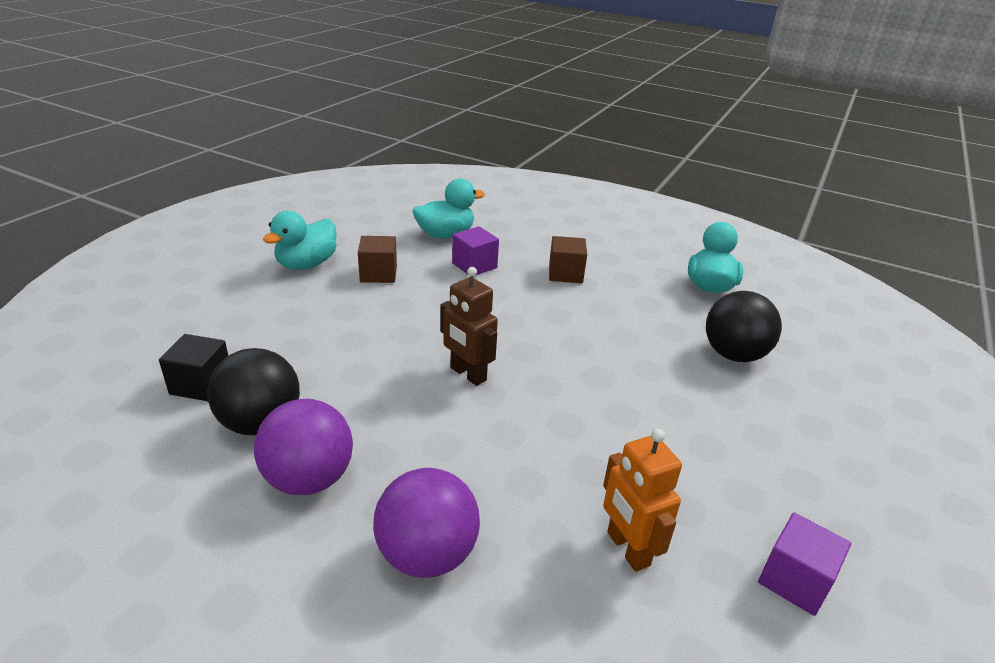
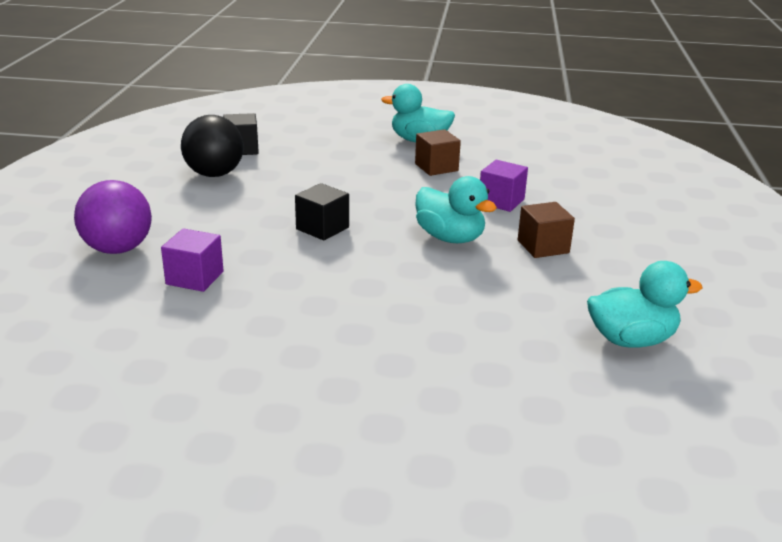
camera: 70 degrees right, 5 degrees down
purple ball [254,399,353,495] -> none
turquoise duck [412,179,485,239] -> turquoise duck moved to [415,176,497,243]
brown robot [440,267,498,386] -> black cube [295,183,349,241]
orange robot [603,429,682,572] -> none
black ball [706,291,782,362] -> none
purple cube [758,512,851,616] -> purple cube moved to [161,228,224,292]

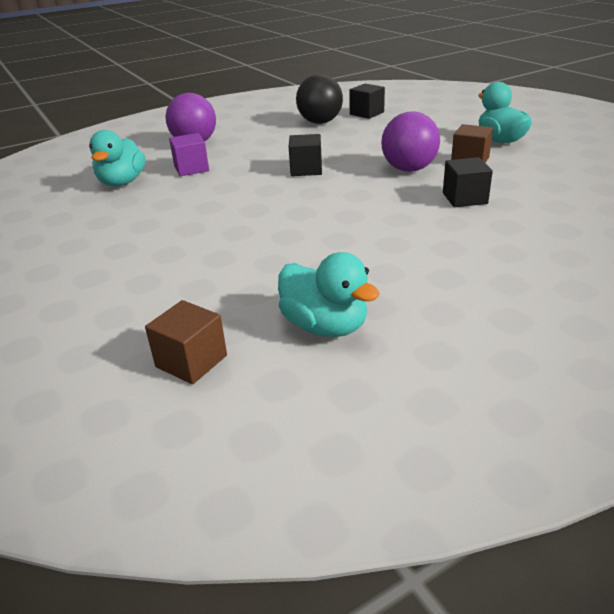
camera: 55 degrees right, 5 degrees up
turquoise duck [415,176,497,243] -> turquoise duck moved to [89,130,146,186]
purple cube [480,160,528,212] -> black cube [443,157,493,207]
brown cube [518,202,575,258] -> brown cube moved to [145,300,227,384]
none -> purple ball [381,111,440,172]

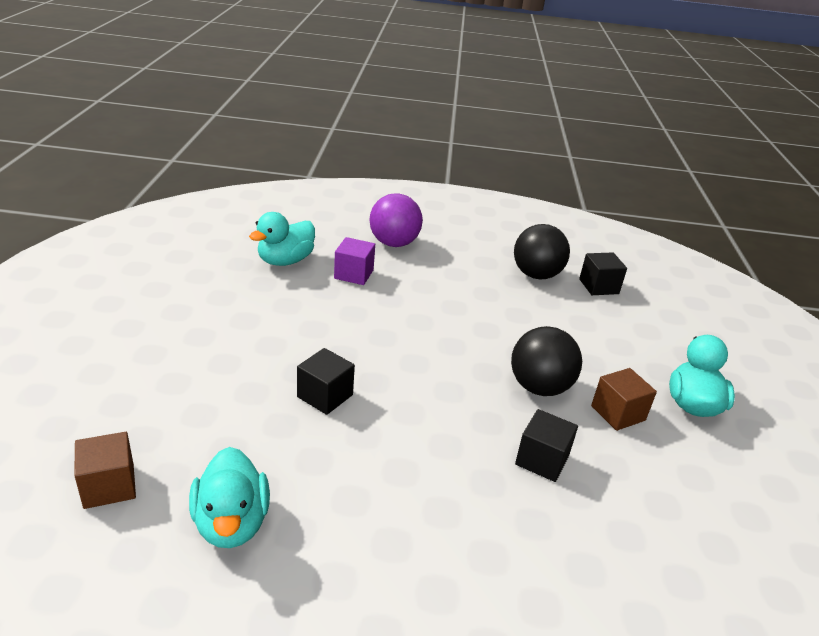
camera: 30 degrees right, 0 degrees up
black cube [289,134,322,176] -> black cube moved to [297,348,355,415]
purple ball [381,111,440,172] -> black ball [511,326,582,396]

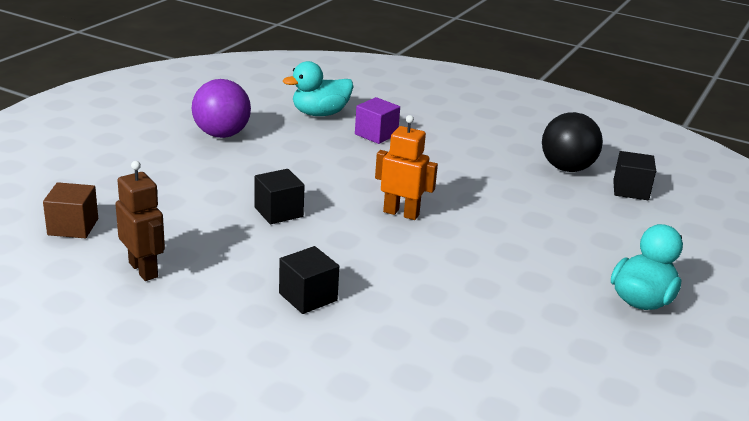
camera: 25 degrees right, 5 degrees down
turquoise duck [189,447,270,548] -> brown robot [115,161,165,281]
purple ball [369,193,423,247] -> purple ball moved to [192,79,251,138]
black ball [511,326,582,396] -> none
black cube [515,409,578,482] -> black cube moved to [279,246,339,314]
brown cube [591,368,657,431] -> none
none -> orange robot [375,115,438,220]

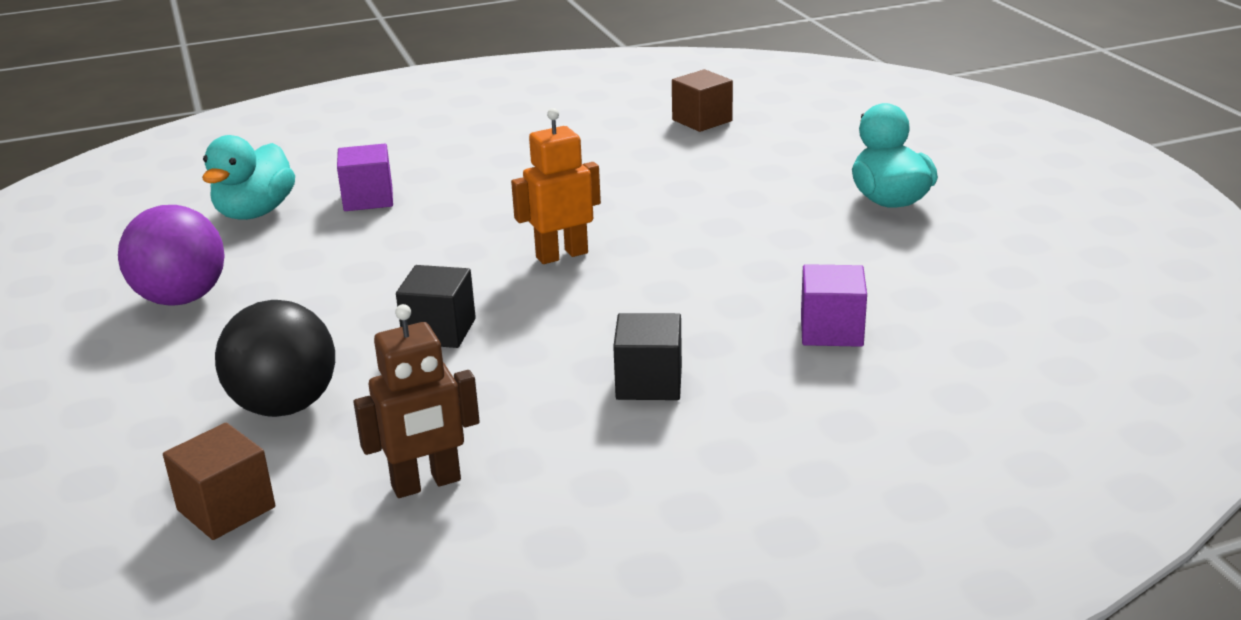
camera: 45 degrees left, 0 degrees up
brown robot [115,161,165,281] -> brown robot turned 150 degrees clockwise [354,304,480,498]
black ball [542,112,603,172] -> black ball moved to [215,300,335,417]
black cube [613,151,656,200] -> brown cube [672,69,733,132]
none -> purple cube [801,264,867,347]

